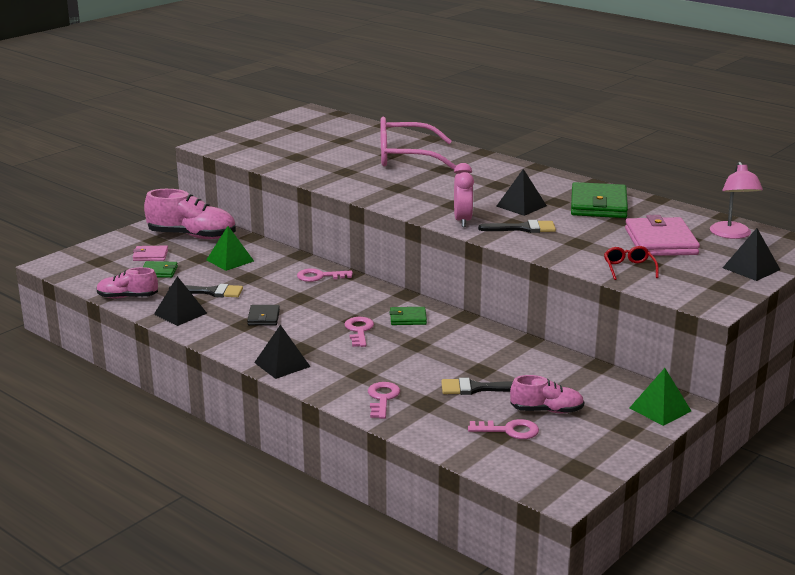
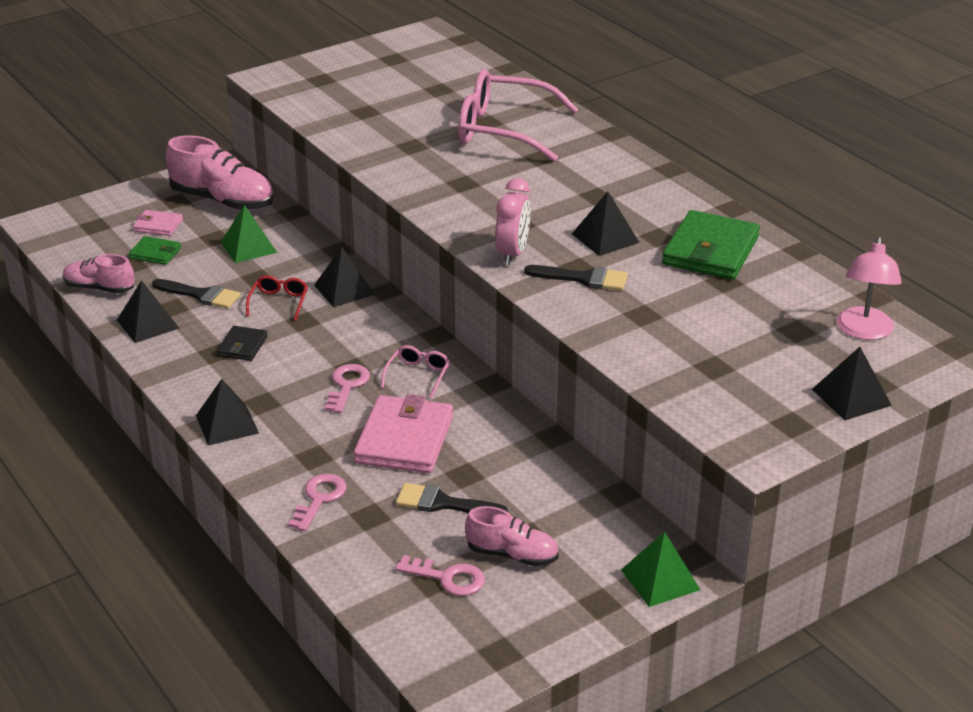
camera: 15 degrees right, 10 degrees up
pink key [297,268,353,282] -> black pyramid [314,247,375,307]
green wallet [390,307,427,325] -> pink glasses [381,345,450,399]
red glasses [604,246,659,280] -> red glasses moved to [246,275,308,321]
pink wallet [625,215,700,256] -> pink wallet moved to [354,394,453,473]

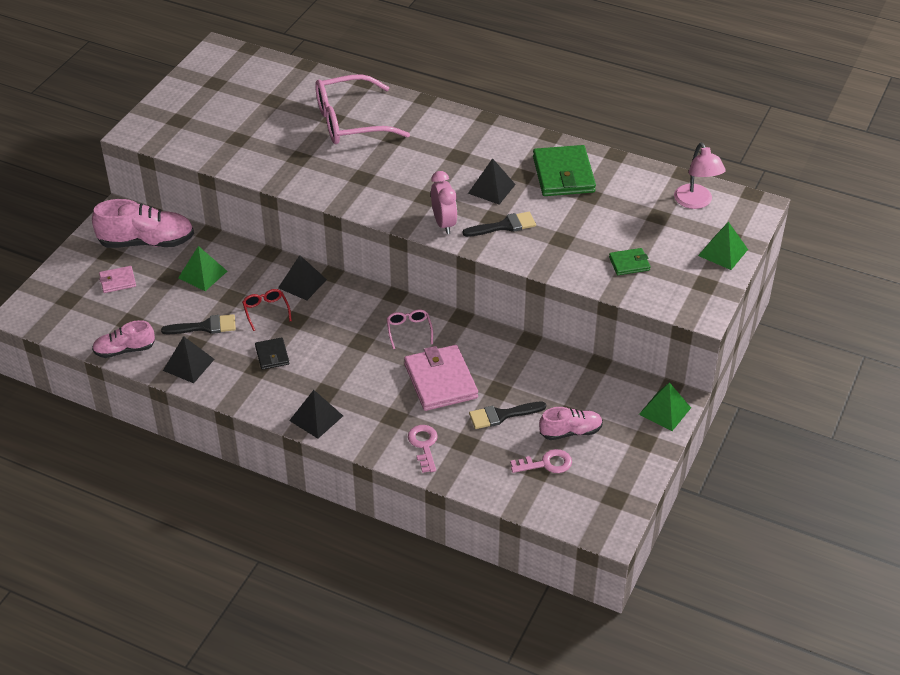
camera: 30 degrees left, 10 degrees up
green wallet [129,236,181,265] -> green wallet moved to [609,248,650,275]
pink key [325,364,370,413] -> none
black pyramid [812,347,892,420] -> green pyramid [698,222,748,270]

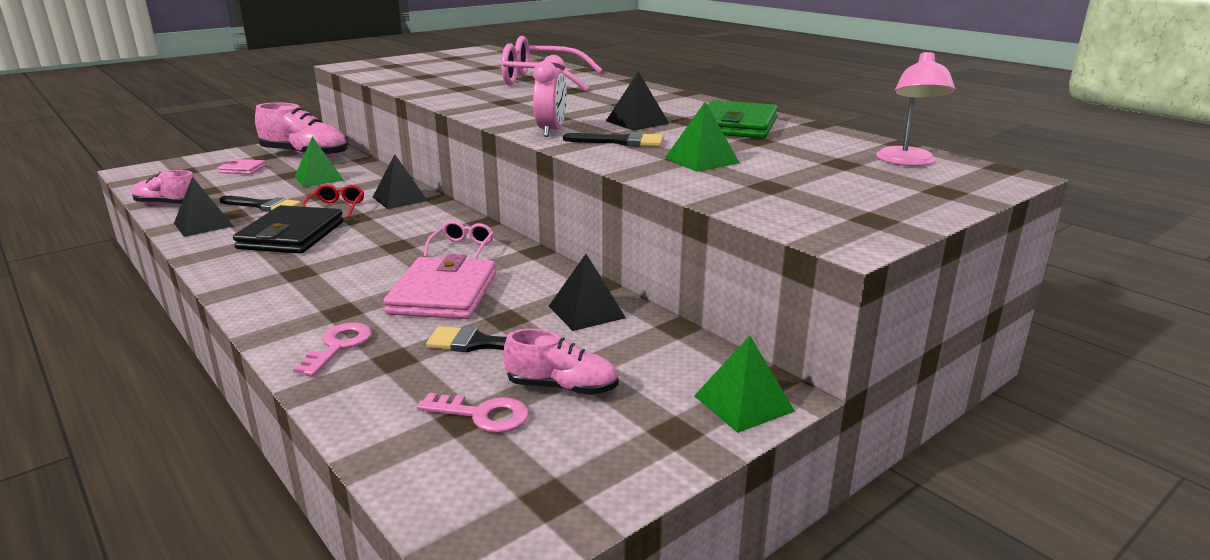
camera: 25 degrees right, 20 degrees down
black wallet [255,337,289,370] -> black wallet [233,205,344,254], size x1.96
black pyramid [289,390,343,439] -> black pyramid moved to [549,254,626,331]
green wallet [609,248,650,275] -> none
green pyramid [698,222,748,270] -> green pyramid moved to [665,102,740,172]

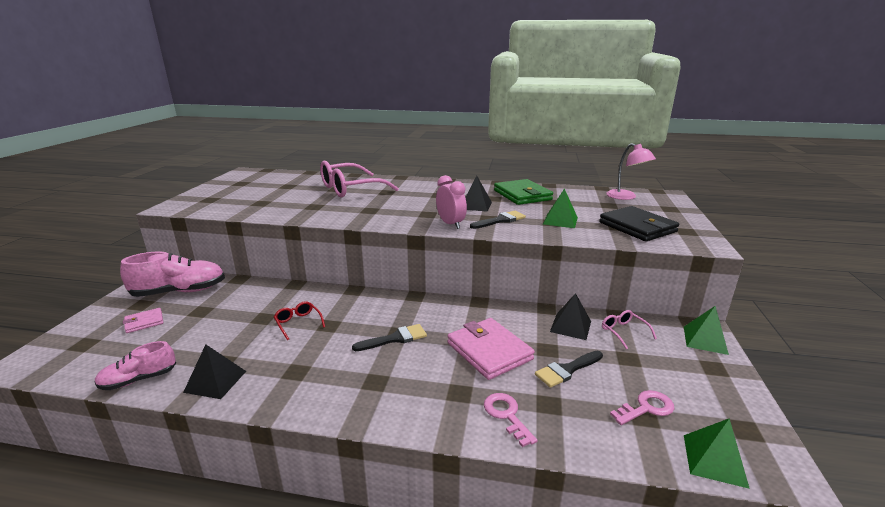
camera: 40 degrees left, 0 degrees up
black brush [219,196,301,212] -> black brush moved to [352,324,427,351]
black wallet [233,205,344,254] -> black wallet moved to [599,206,679,241]
green pyramid [295,136,344,187] -> green pyramid moved to [684,418,750,489]
black pyramid [373,154,428,209] -> none
pink glasses [424,221,494,260] -> pink glasses moved to [602,310,657,349]
pink shoe [503,329,618,395] -> none

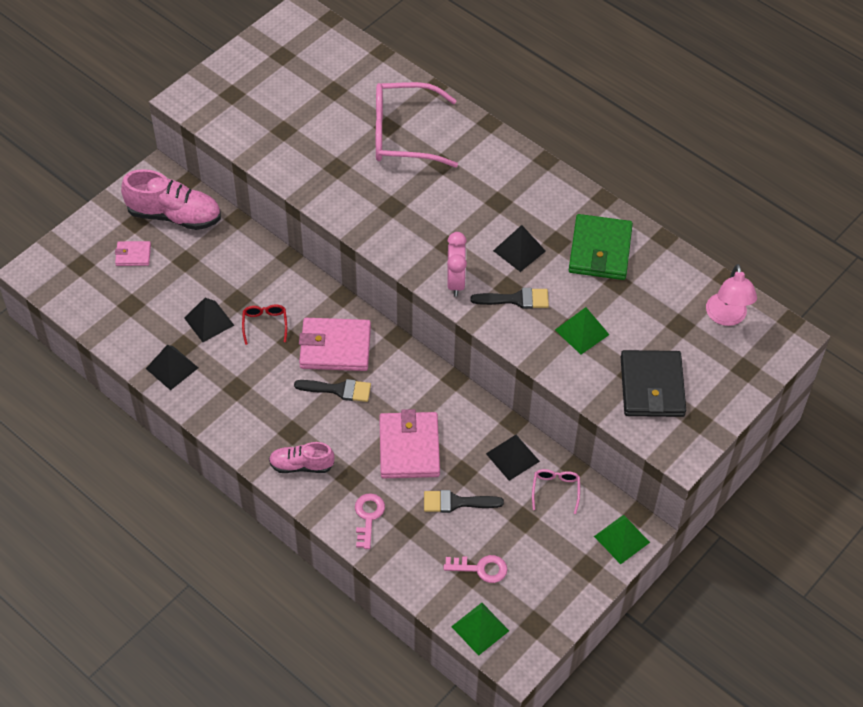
camera: 30 degrees right, 30 degrees up
pink shoe [95,341,176,390] -> pink shoe moved to [269,442,335,473]
none -> black pyramid [184,298,234,342]
none -> pink wallet [299,318,371,371]

